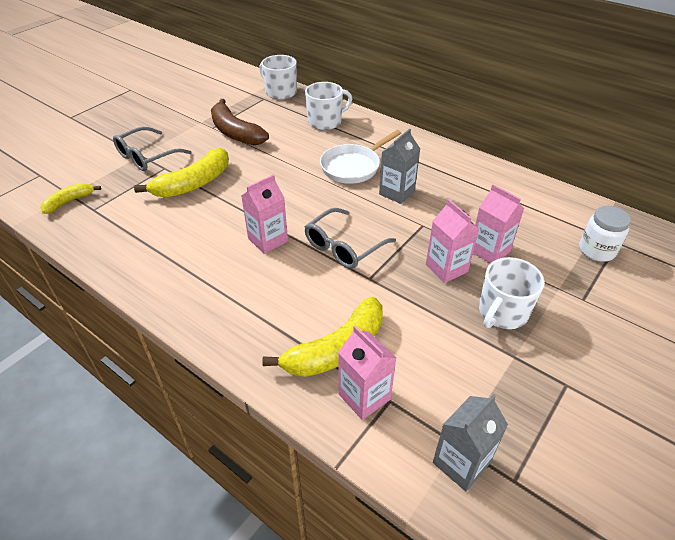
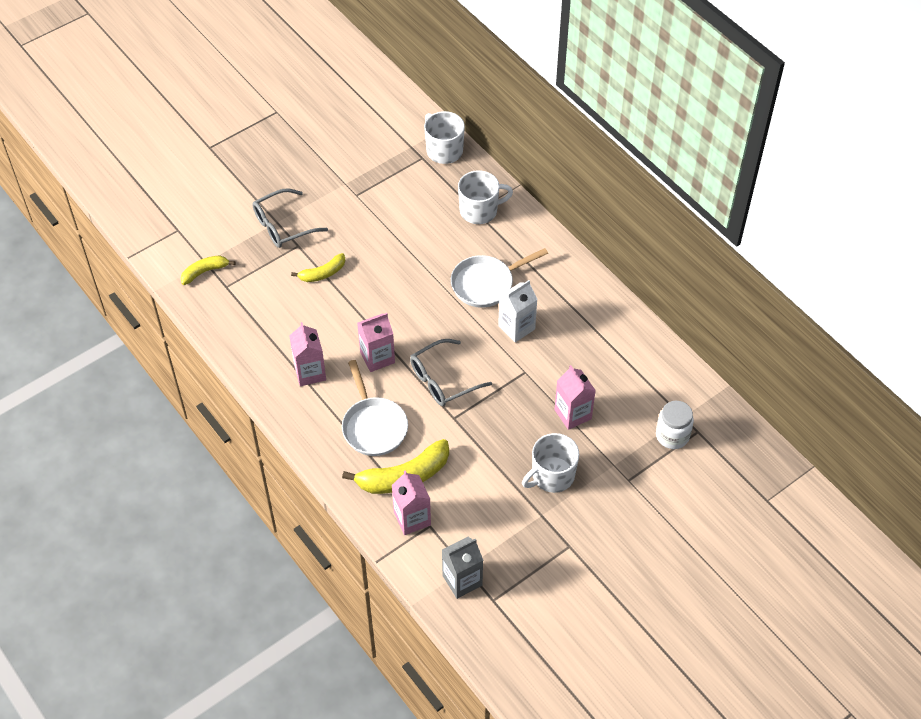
camera: 15 degrees right, 10 degrees up
yellow banana [134,148,229,198] -> yellow banana [291,253,345,282], size x0.57
brown banana [211,99,269,145] -> none
grey carton [379,128,420,204] -> white carton [498,280,538,342]
pink carton [426,199,479,283] -> pink carton moved to [289,322,326,386]
none -> white pan [342,360,408,456]

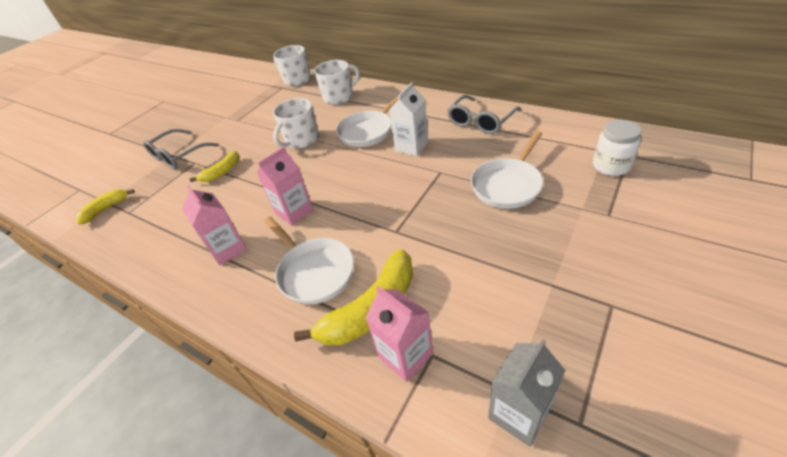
camera: 15 degrees left, 10 degrees down
grey glasses [410,339,492,406] -> grey glasses moved to [447,95,521,134]
white mug [522,433,579,493] -> white mug moved to [273,98,319,148]
pink carton [554,365,596,430] -> white pan [471,131,544,209]

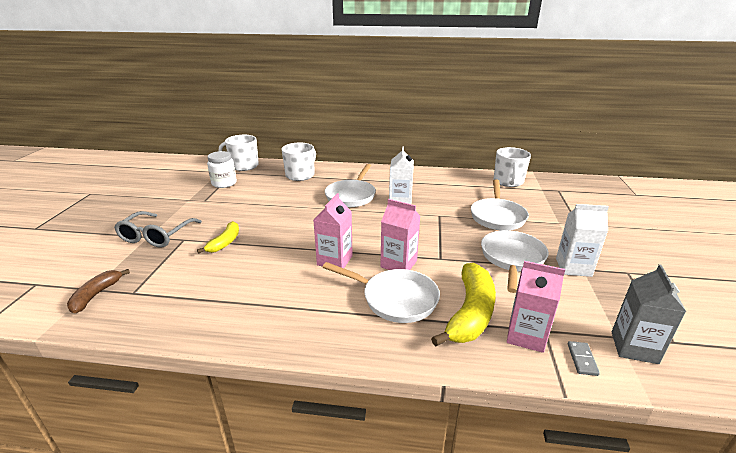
camera: 30 degrees left, 15 degrees down
yellow banana [76,189,135,225] -> brown banana [67,269,130,313]
pink carton [182,185,247,266] -> pink carton moved to [380,199,420,270]
white mug [273,98,319,148] -> white mug moved to [494,147,531,187]
grey glasses [447,95,521,134] -> none
white jar [593,120,641,176] -> white jar moved to [207,151,237,188]
none -> white pan [481,230,549,293]
none -> white carton [556,204,609,277]
none -> grey domino [568,341,600,376]

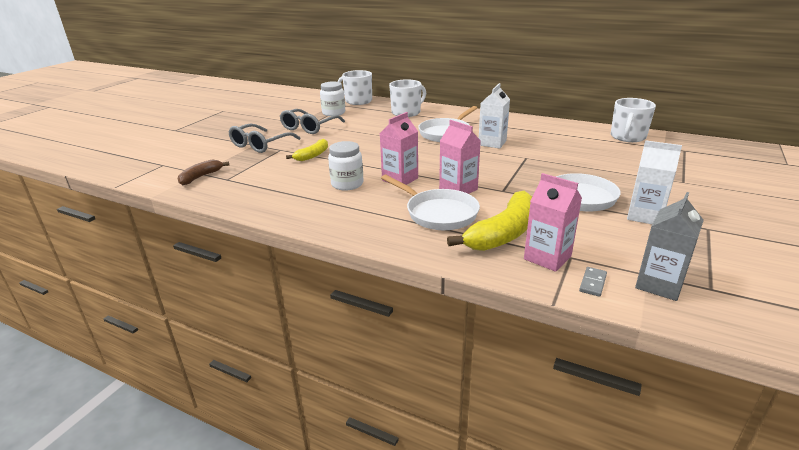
camera: 20 degrees right, 0 degrees up
white pan [471,179,529,230] -> none
none -> grey glasses [280,109,345,134]
none -> white jar [328,141,364,190]

